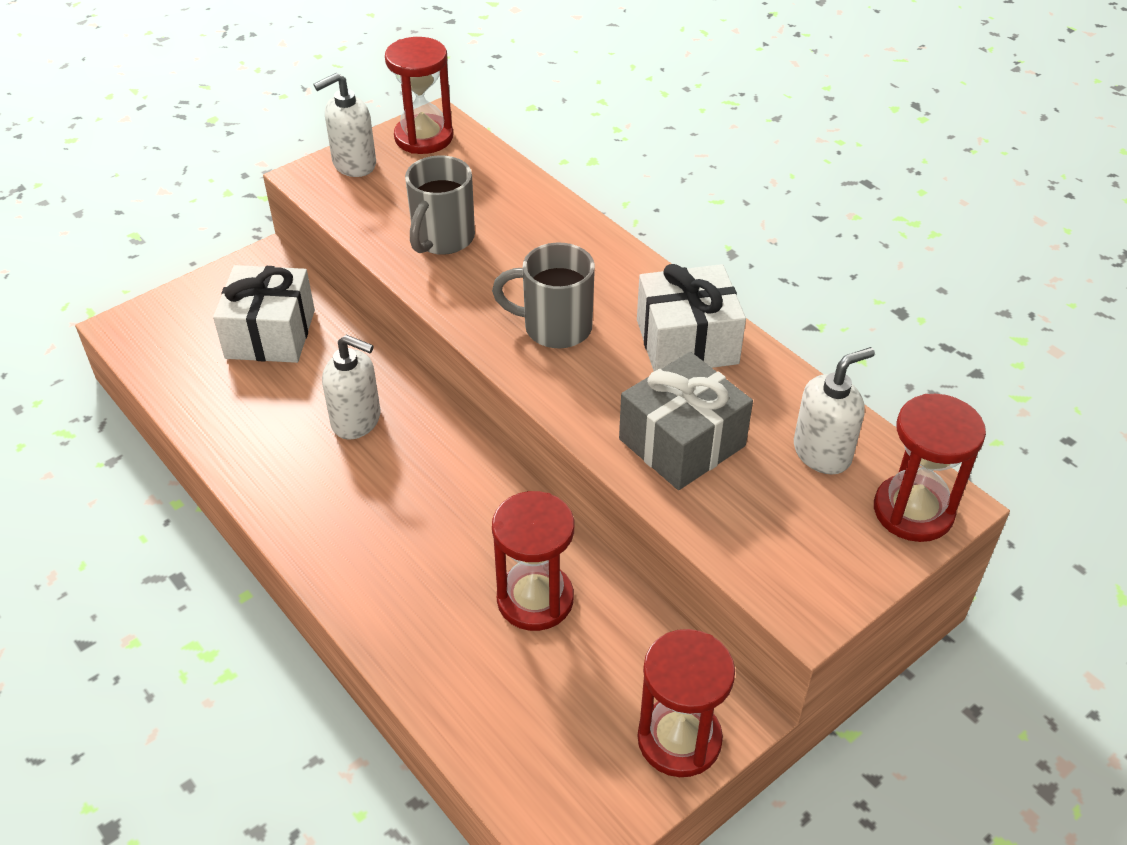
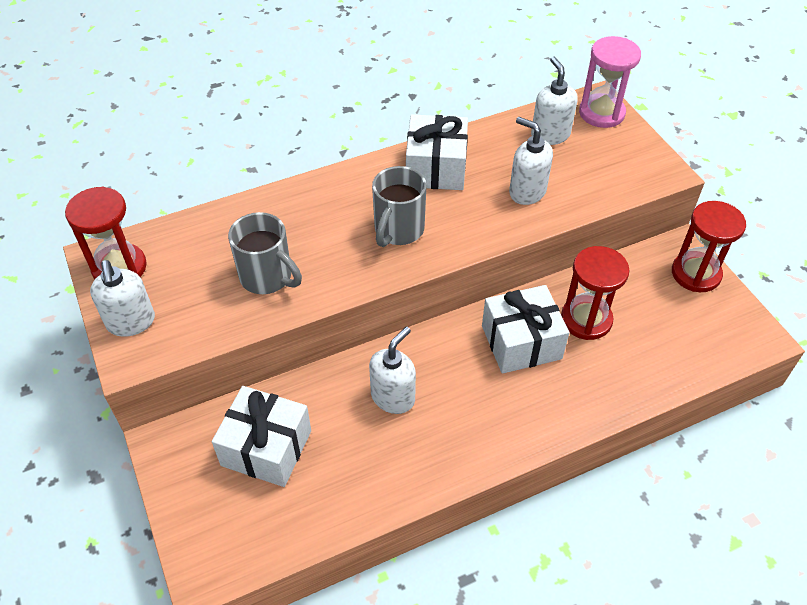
camera: 75 degrees left, 5 degrees up
grey gift [619,352,753,490] -> white soap dispenser [509,117,553,205]
red hourglass [874,394,986,542] -> pink hourglass [579,36,641,128]
none -> white gift [482,285,569,374]

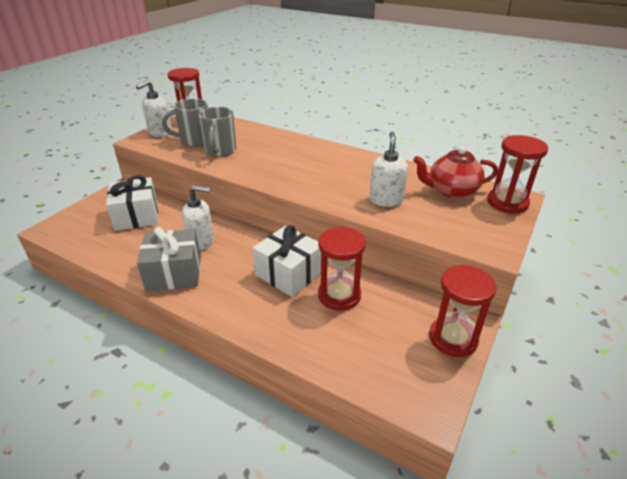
camera: 55 degrees right, 15 degrees down
grey mug [372,166,427,247] -> grey mug moved to [162,98,208,146]
white gift [406,114,468,190] -> none
white soap dispenser [531,57,577,145] -> red teapot [413,146,498,199]
pink hourglass [579,36,641,128] -> red hourglass [487,135,548,213]
none -> grey gift [137,227,201,291]

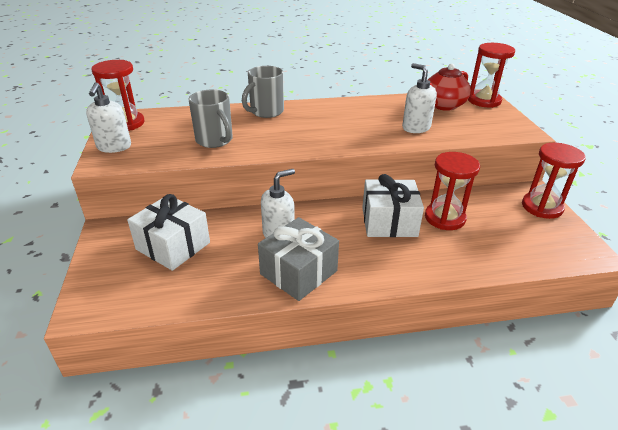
camera: 40 degrees left, 0 degrees up
grey mug [162,98,208,146] -> grey mug moved to [242,66,284,118]

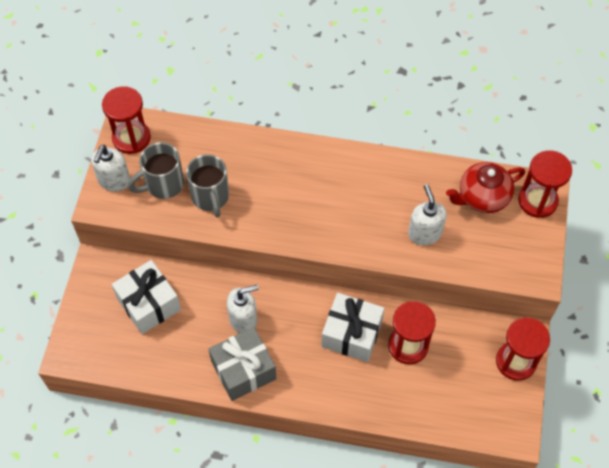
camera: 20 degrees right, 25 degrees up
grey mug [242,66,284,118] -> grey mug moved to [128,142,184,199]

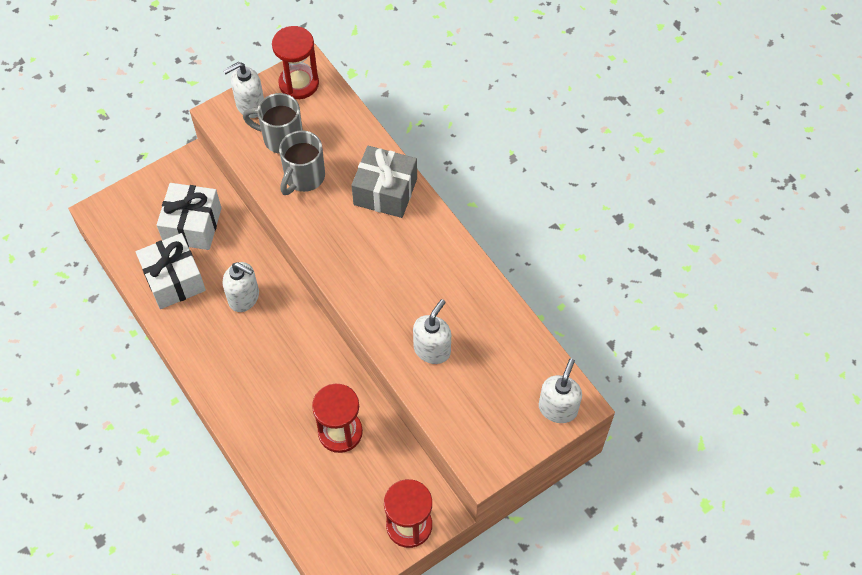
camera: 45 degrees right, 0 degrees up
grey gift [209,327,276,401] -> grey gift moved to [351,146,417,218]
white gift [321,293,384,362] -> white gift moved to [136,233,206,309]
red teapot [446,162,525,213] -> none
red hourglass [518,150,572,218] -> white soap dispenser [539,358,582,423]

